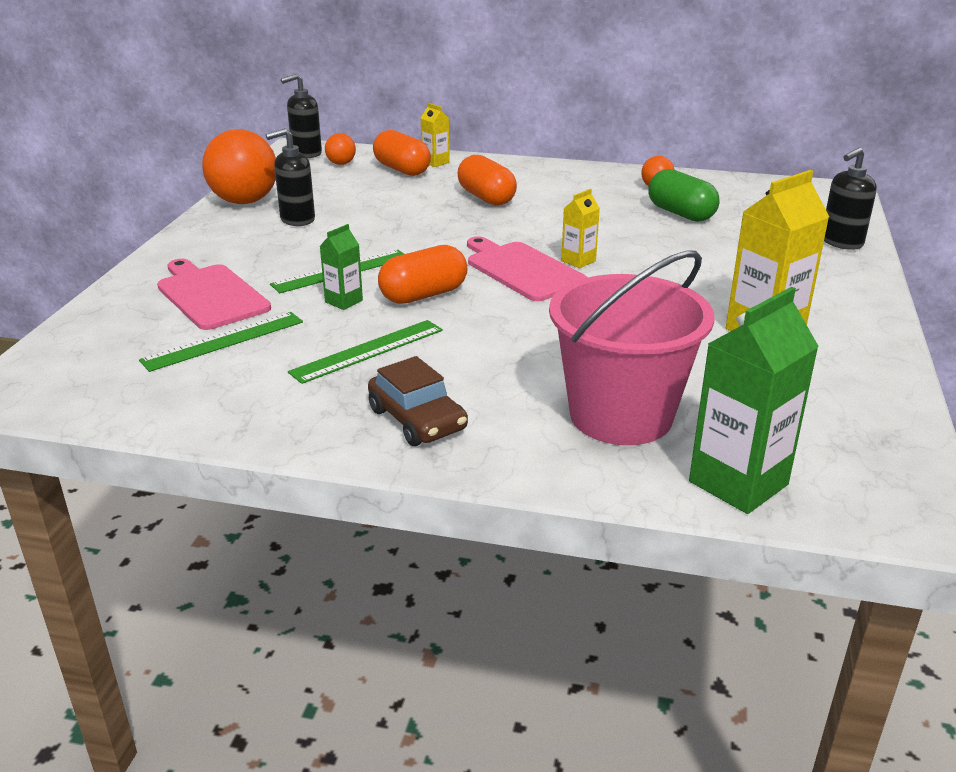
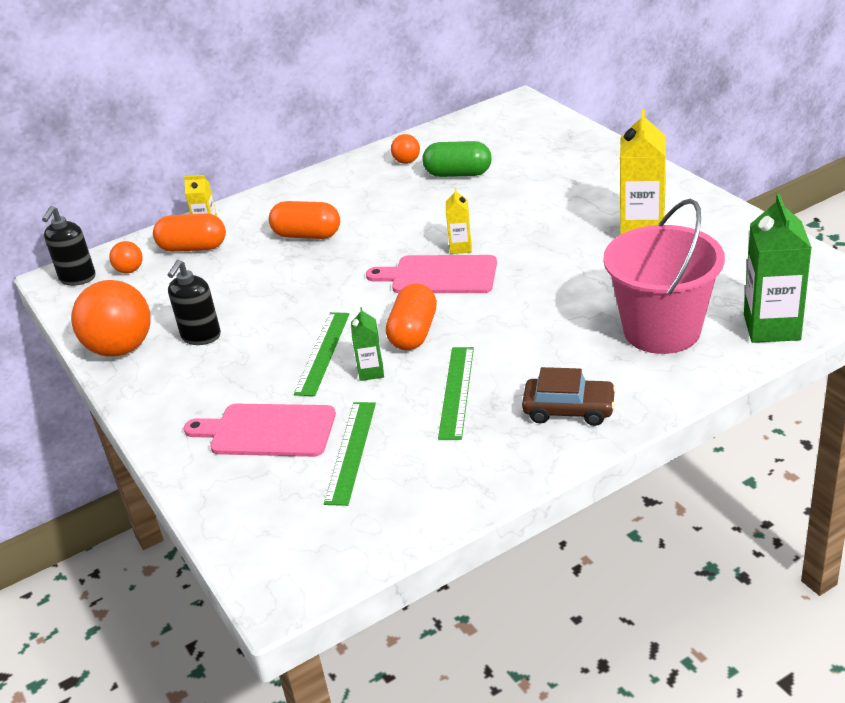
camera: 40 degrees left, 5 degrees up
black soap dispenser [824,148,877,250] -> none

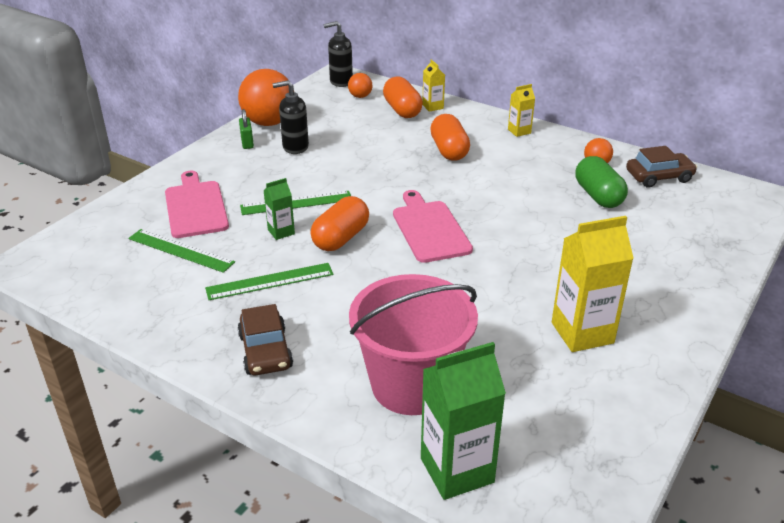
camera: 60 degrees right, 0 degrees up
green ruler [324,402,376,506] -> green ruler turned 45 degrees clockwise [129,229,235,273]
orange capsule [386,283,437,350] -> orange capsule turned 45 degrees counterclockwise [311,196,369,251]
yellow carton [446,188,472,254] -> yellow carton moved to [508,84,535,137]
none -> green padlock [239,109,254,149]
none -> brown car [626,146,697,188]

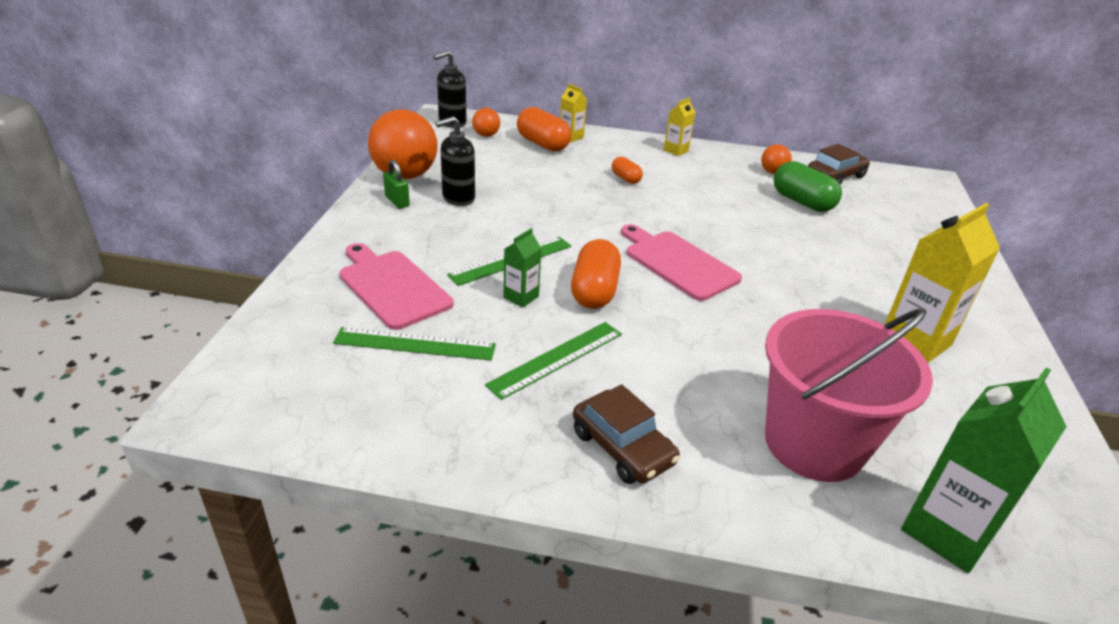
camera: 25 degrees left, 0 degrees up
orange capsule [430,114,470,161] -> orange capsule [612,157,643,184], size x0.55

